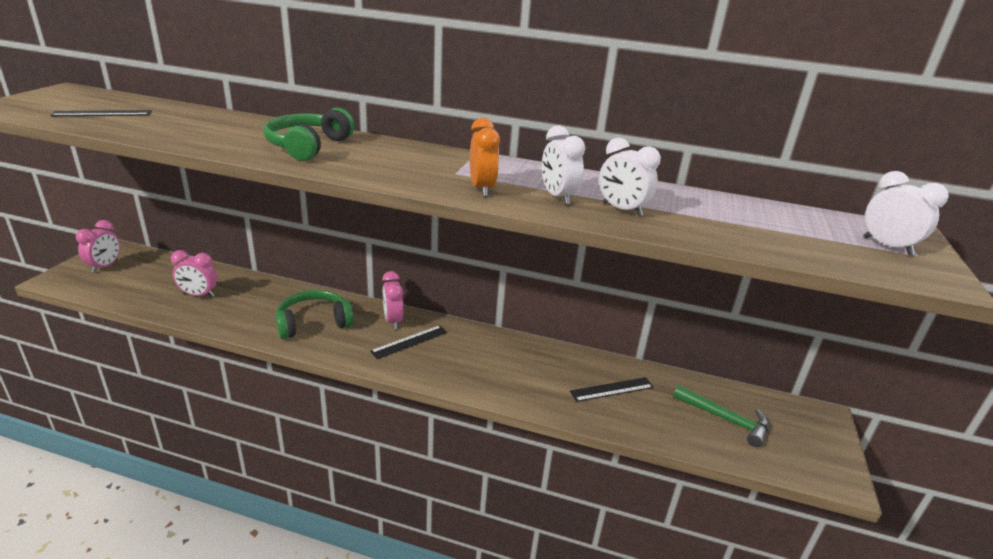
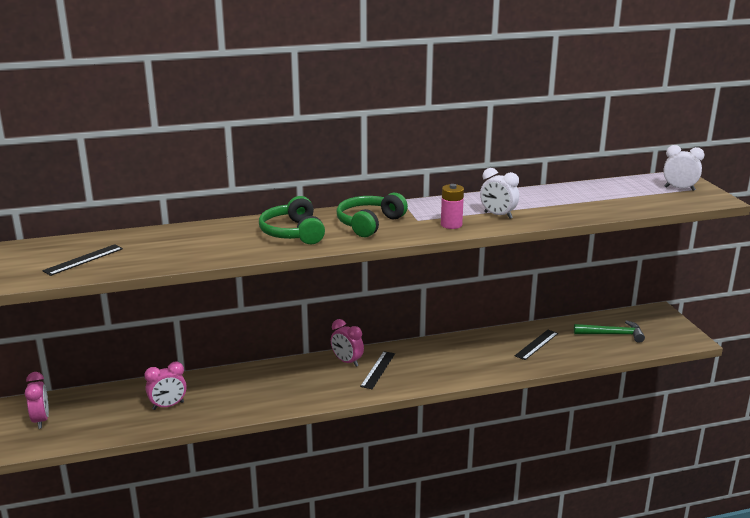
camera: 30 degrees left, 5 degrees down
green headphones [275,290,354,339] -> green headphones moved to [337,193,408,238]
orange clock [470,118,500,197] -> pink battery [441,184,464,229]
white clock [599,138,661,216] -> none

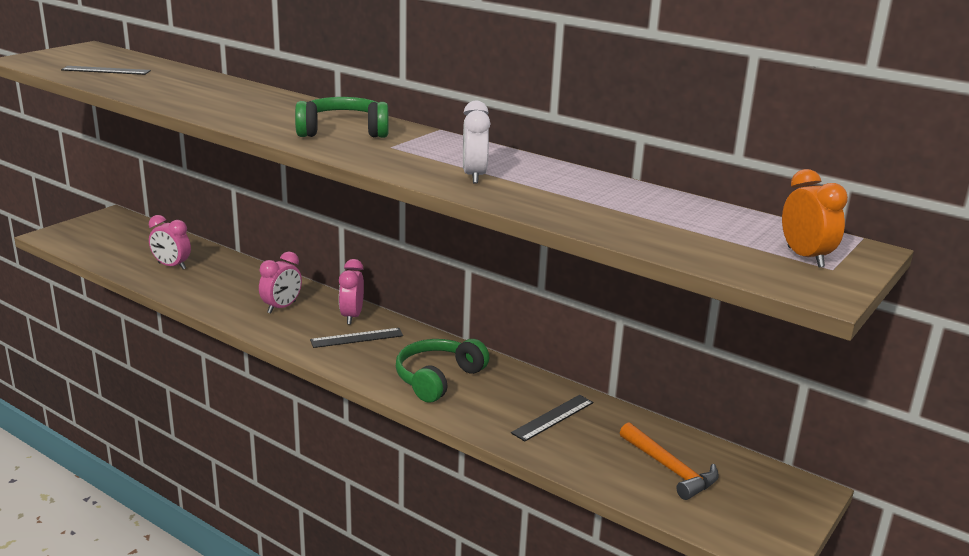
camera: 50 degrees right, 0 degrees up
pink clock [25,372,49,429] -> pink clock moved to [259,251,302,314]
green headphones [259,196,325,244] -> green headphones moved to [396,339,489,402]
pink battery [441,184,464,229] -> none
black ruler [515,330,558,360] -> black ruler turned 45 degrees counterclockwise [511,395,593,442]
green hammer [574,320,645,343] -> orange hammer [620,422,719,500]
white clock [663,145,704,191] -> orange clock [782,169,848,267]

